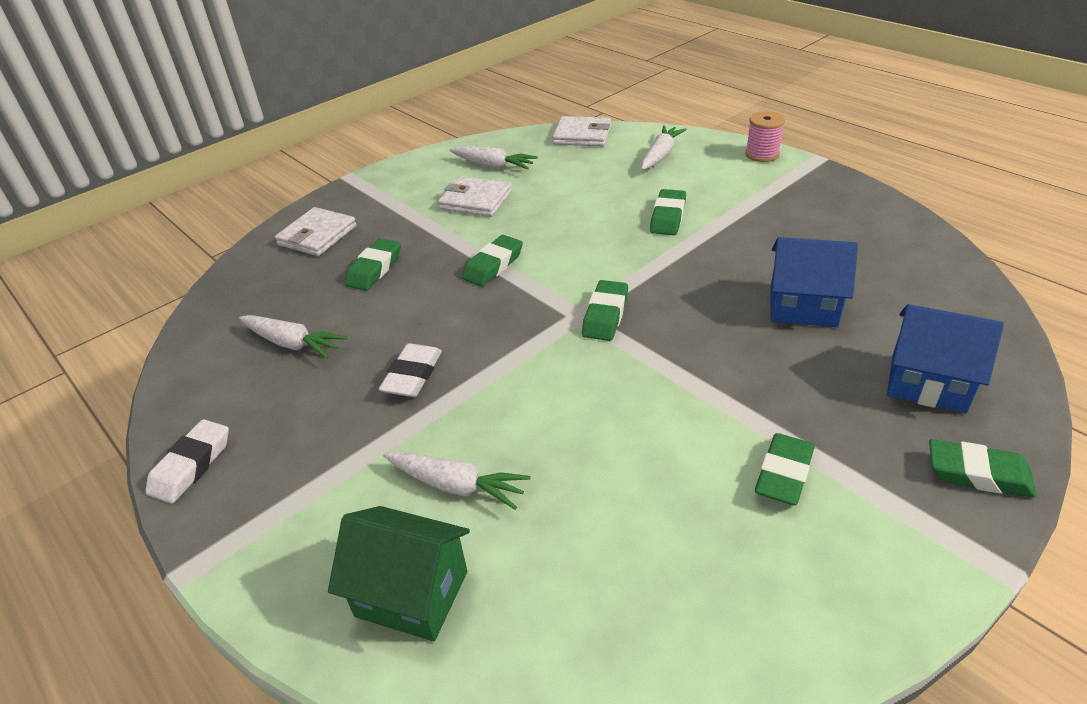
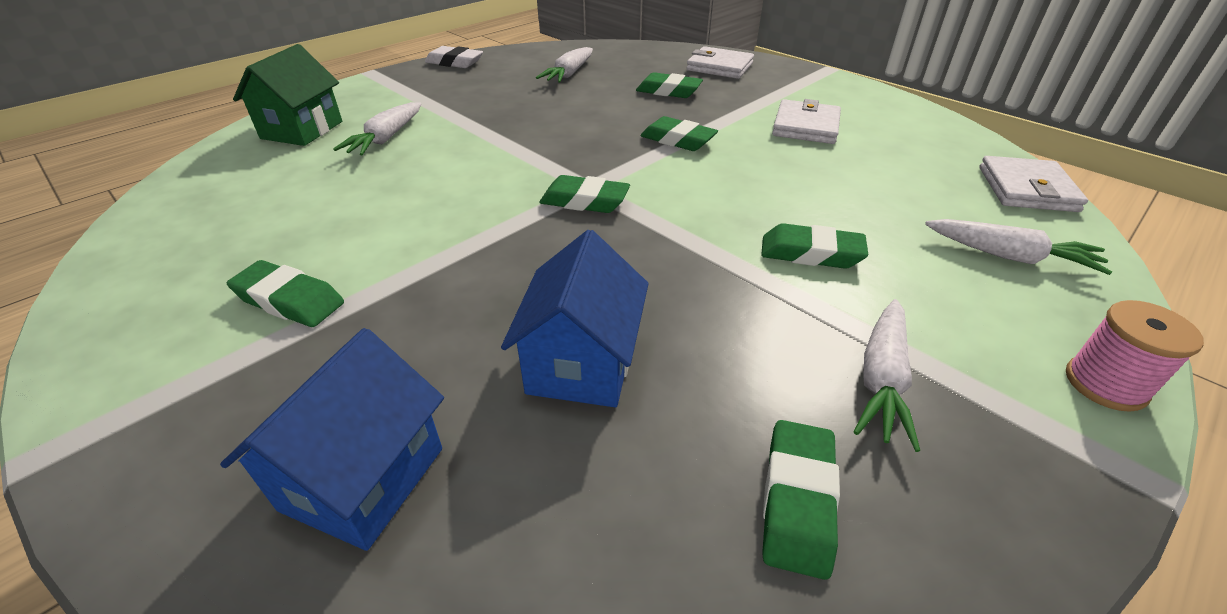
camera: 85 degrees right, 0 degrees up
white eraser [379,343,442,397] -> none
white carrot [449,147,538,170] -> white carrot moved to [854,299,920,452]
green eraser [929,439,1037,498] -> green eraser moved to [762,420,840,580]

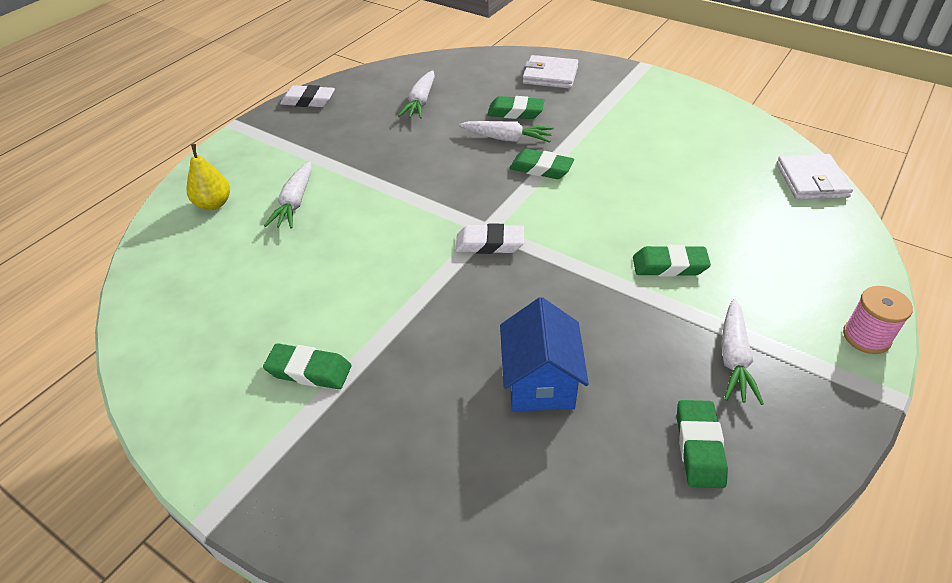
camera: 10 degrees left, 5 degrees up
blue house [220,328,444,551] -> none
green house [233,44,342,146] -> yellow pear [187,144,230,210]
green eraser [540,175,630,213] -> white eraser [455,223,524,254]
white wallet [772,99,841,144] -> none
white carrot [925,219,1112,275] -> white carrot moved to [459,121,554,143]

